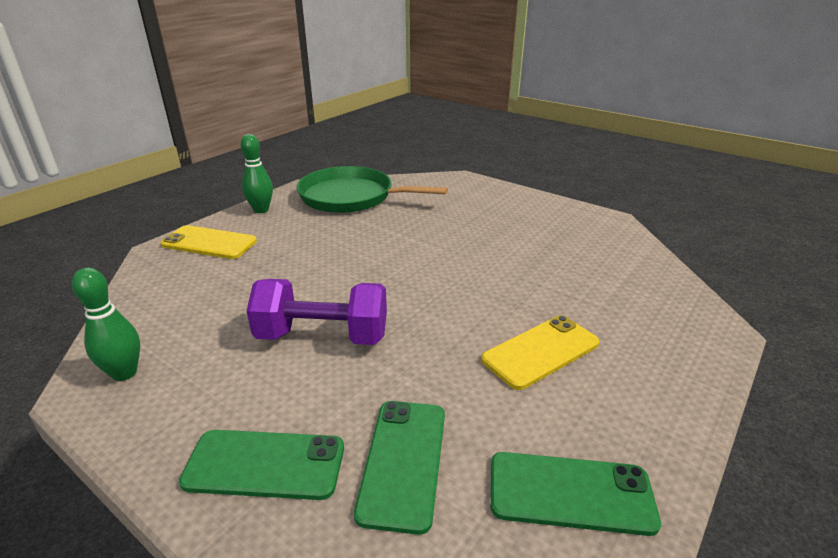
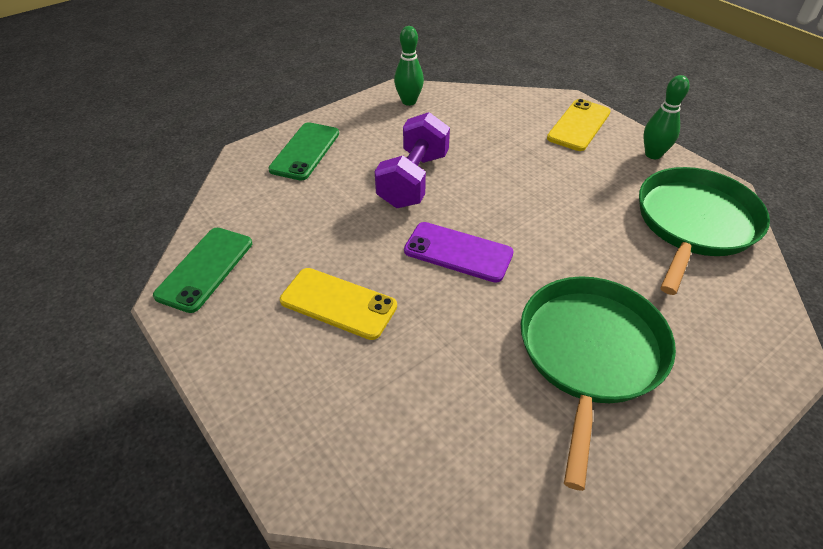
camera: 105 degrees right, 15 degrees up
green phone [354,401,445,535] -> none
yellow phone [481,315,599,390] -> yellow phone turned 45 degrees counterclockwise [280,268,397,340]
none -> purple phone [404,222,514,283]
none -> green pan [521,276,676,491]

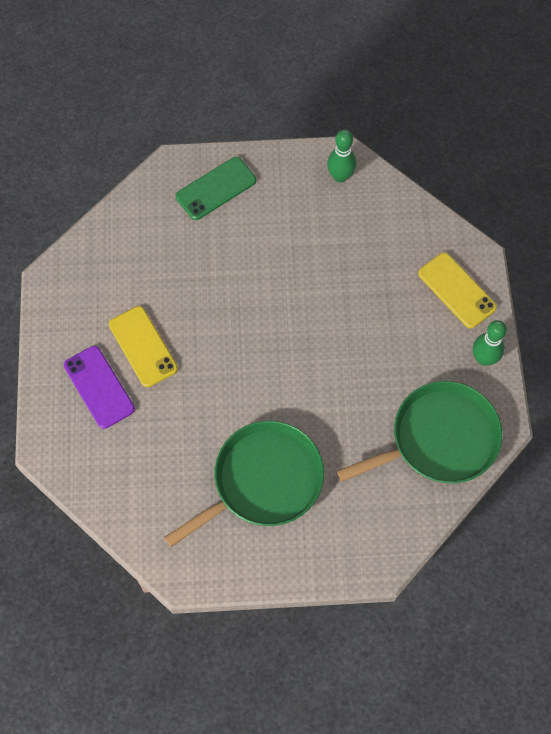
camera: 35 degrees right, 20 degrees up
green phone [153,228,252,313] -> none
purple dumbbell [375,112,450,208] -> none
purple phone [404,222,514,283] -> purple phone moved to [64,346,135,429]
yellow phone [547,99,611,151] -> yellow phone turned 75 degrees clockwise [418,253,497,328]

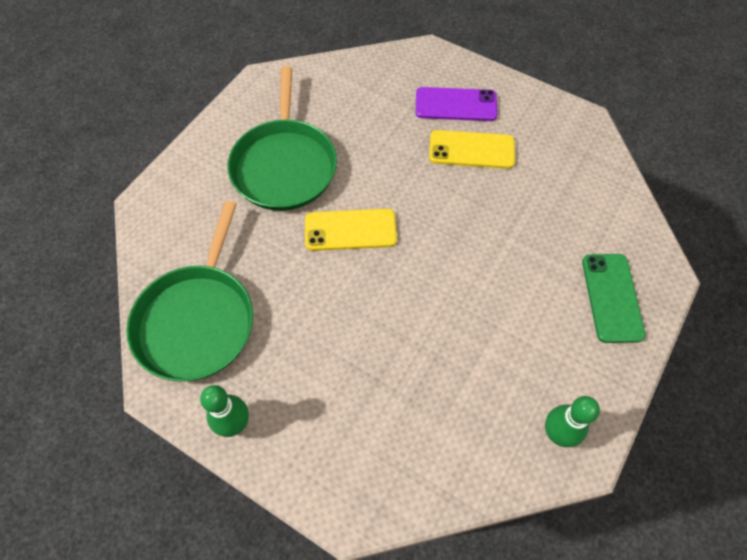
camera: 125 degrees right, 5 degrees down
yellow phone [418,253,497,328] -> yellow phone moved to [305,209,397,251]

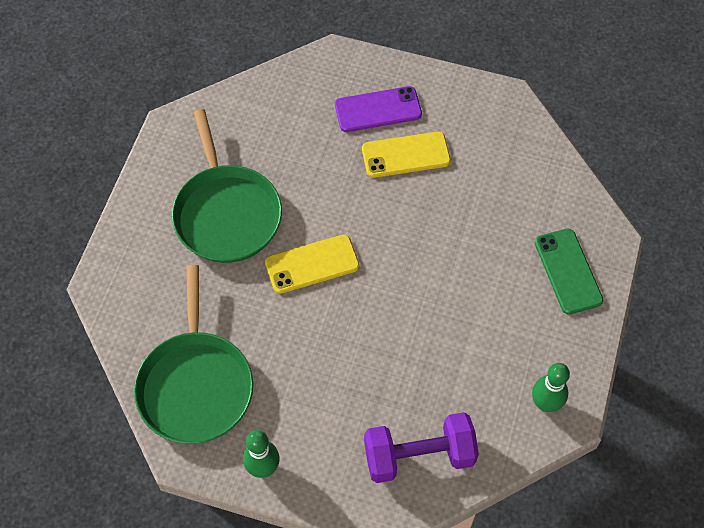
camera: 15 degrees left, 0 degrees up
none -> purple dumbbell [364,412,479,483]

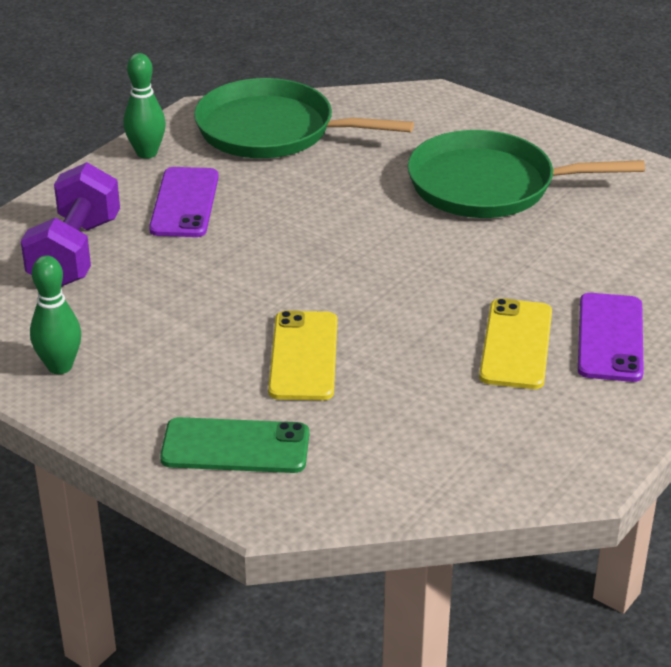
camera: 110 degrees right, 25 degrees down
yellow phone [265,235,360,294] -> yellow phone moved to [268,310,337,400]
none -> purple phone [149,167,219,237]

